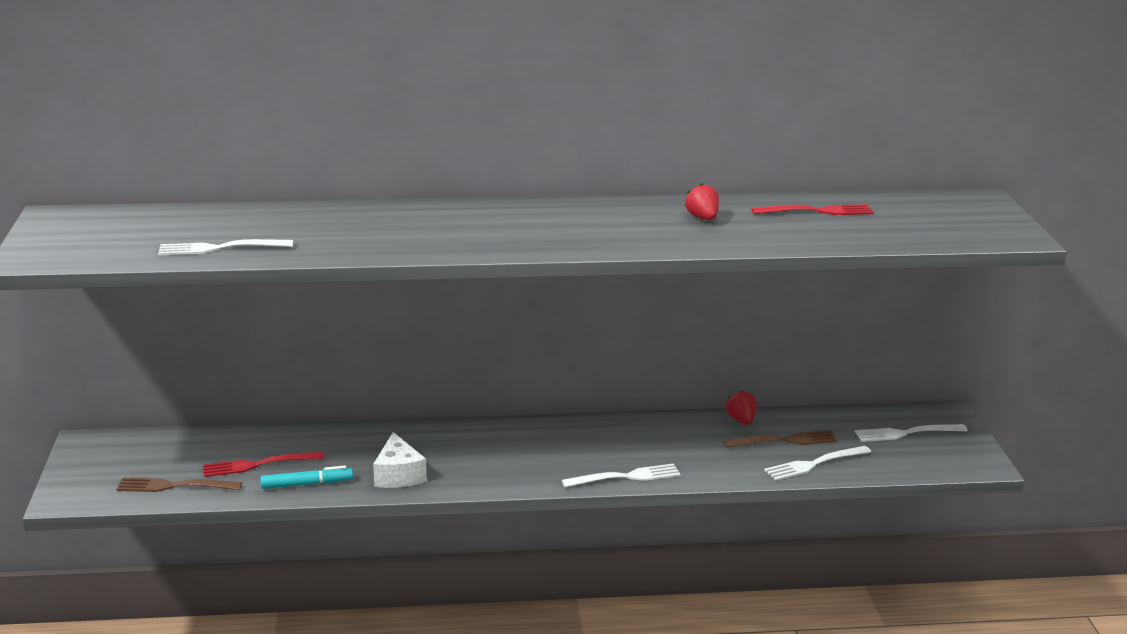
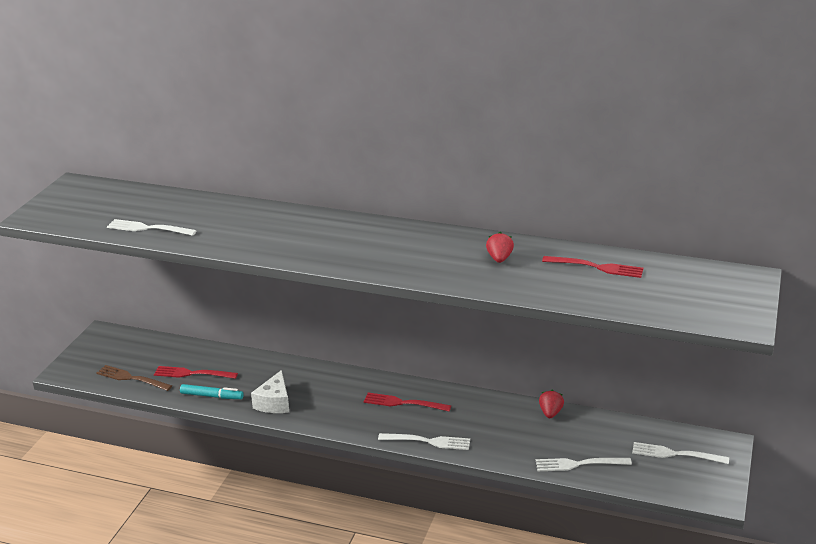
camera: 25 degrees right, 5 degrees up
brown fork [723,430,837,448] -> none
none -> red fork [363,393,451,411]

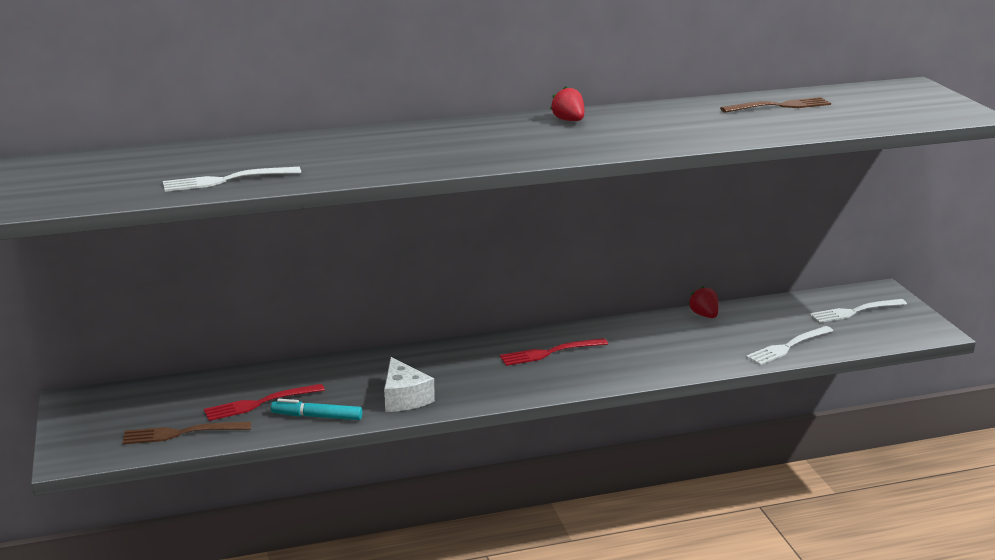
camera: 35 degrees left, 5 degrees down
turquoise marker [180,384,244,399] -> turquoise marker turned 150 degrees counterclockwise [271,399,362,420]
white fork [378,433,470,450] -> none
red strawberry [486,232,514,263] -> red strawberry moved to [550,86,584,121]
red fork [542,256,643,278] -> brown fork [720,97,831,113]

